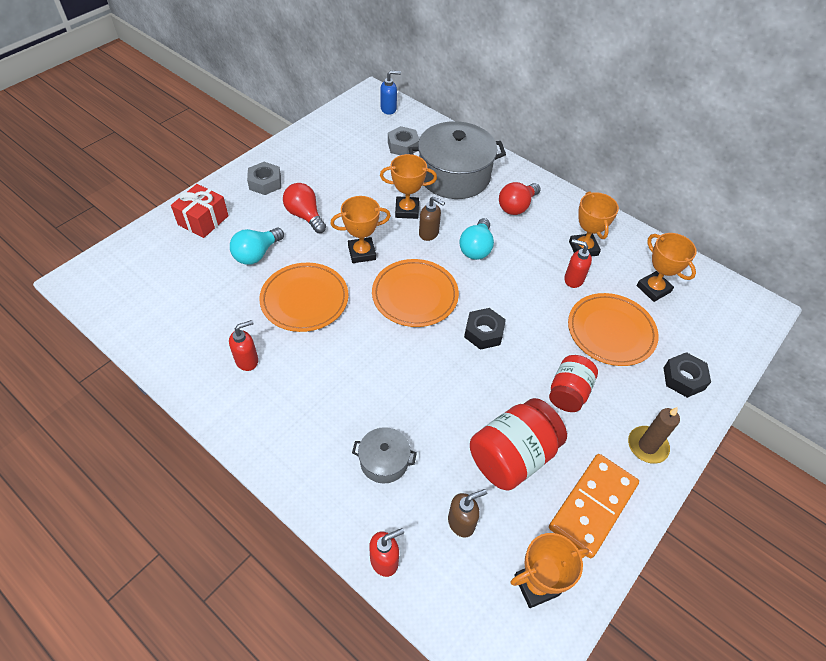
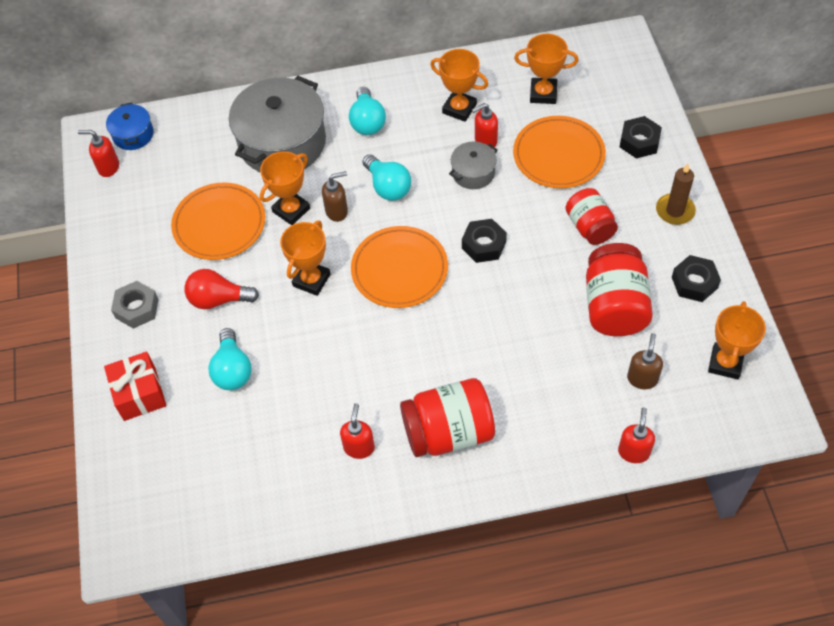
camera: 45 degrees left, 5 degrees up
orange plate [259,263,348,332] -> orange plate moved to [171,183,265,260]
grey pot [352,427,417,483] -> grey pot moved to [449,141,498,189]
blue soap dispenser [380,70,401,115] -> blue pot [106,103,153,150]
grey nut [388,126,419,155] -> none
red light bulb [499,182,541,215] -> turquoise light bulb [349,87,386,135]
orange domino [549,454,639,558] -> black nut [672,255,721,302]
none -> red soap dispenser [78,130,119,177]
none -> red jar [400,378,495,457]

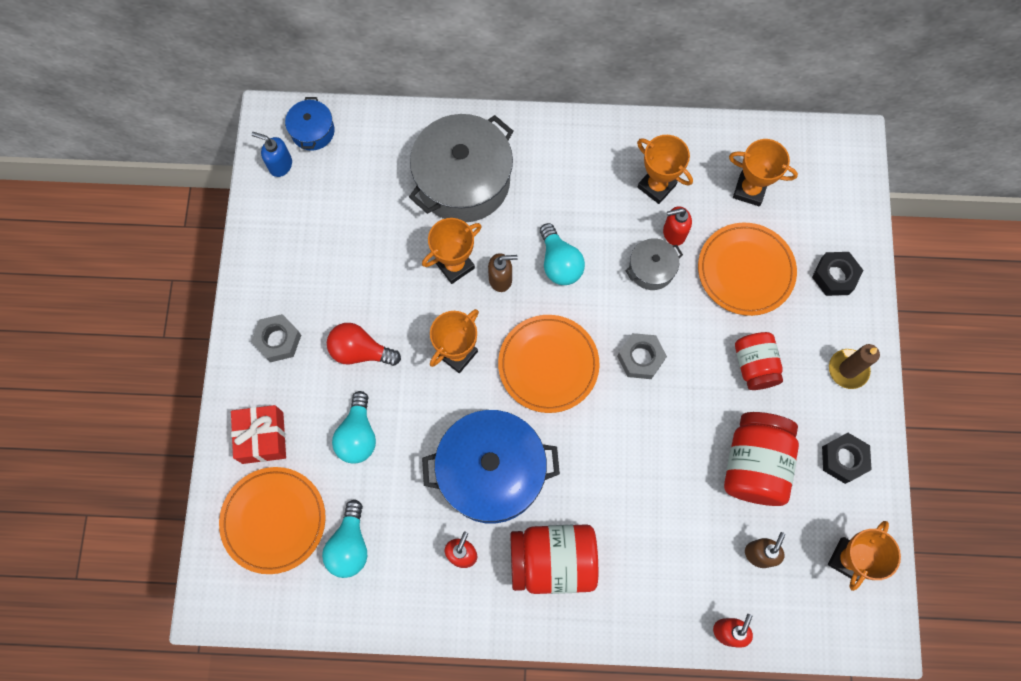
camera: 10 degrees right, 15 degrees up
red soap dispenser [78,130,119,177] -> blue soap dispenser [251,132,292,177]
orange plate [171,183,265,260] -> orange plate moved to [219,467,326,574]
turquoise light bulb [349,87,386,135] -> turquoise light bulb moved to [322,500,367,578]
black nut [462,219,507,263] -> grey nut [617,333,667,379]
none -> blue pot [422,410,560,524]

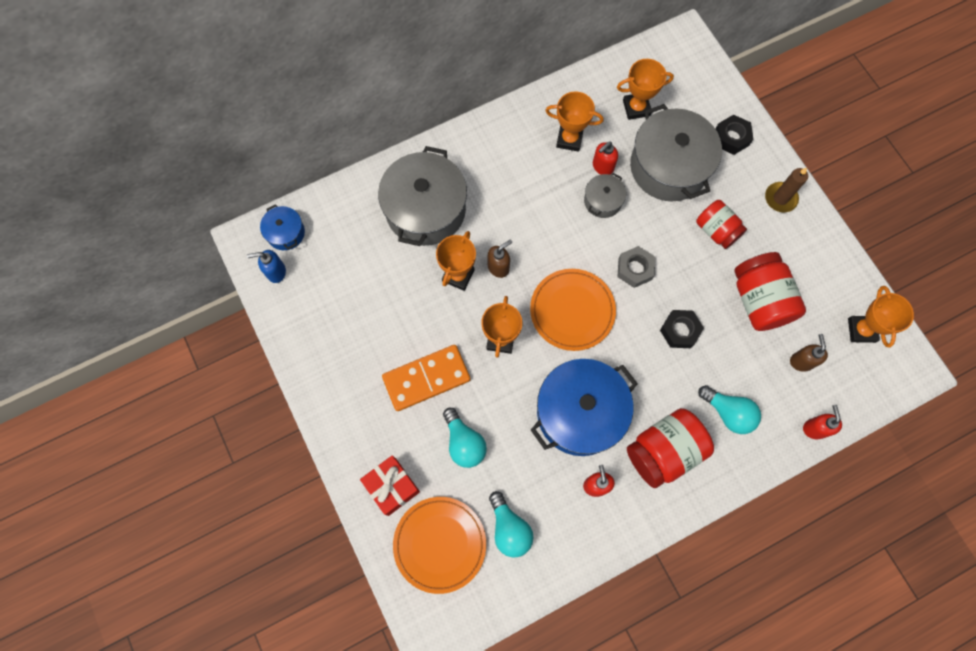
camera: 30 degrees left, 0 degrees up
grey nut [251,314,301,362] -> none
red light bulb [327,323,401,366] -> orange domino [382,345,471,411]
turquoise light bulb [540,223,585,285] -> turquoise light bulb moved to [698,385,761,434]
orange plate [698,223,797,316] -> grey pot [630,104,722,201]
black nut [822,433,872,484] -> black nut moved to [660,310,704,348]

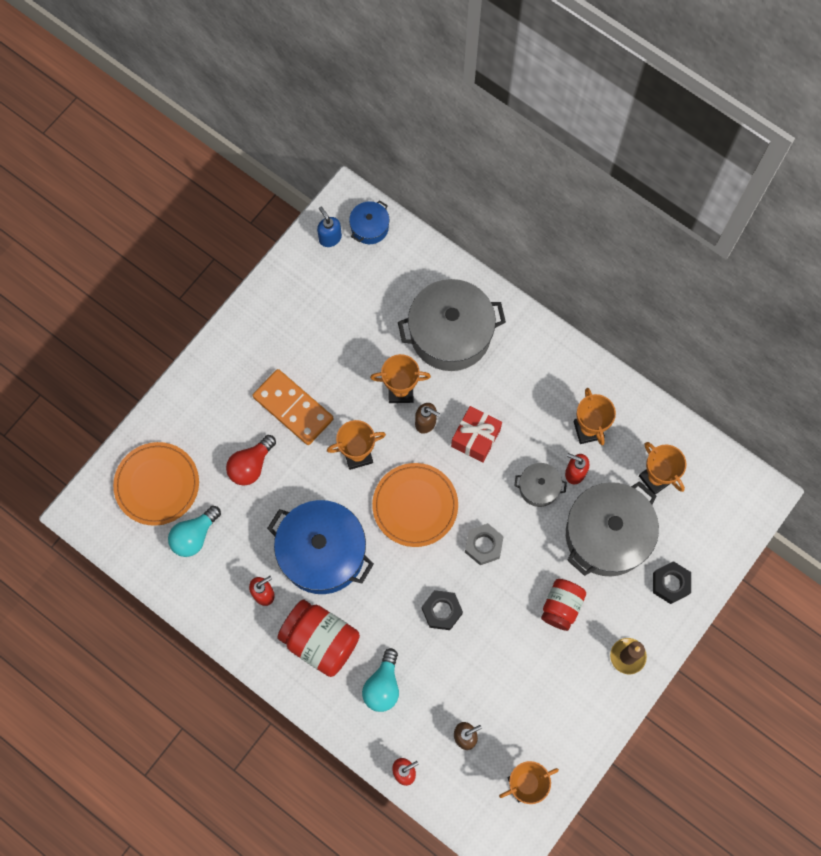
camera: 65 degrees right, 0 degrees up
red gift [360,455,420,516] -> red gift moved to [451,406,502,463]
turquoise light bulb [443,408,487,468] -> red light bulb [226,435,276,486]
red jar [734,252,806,331] -> none

